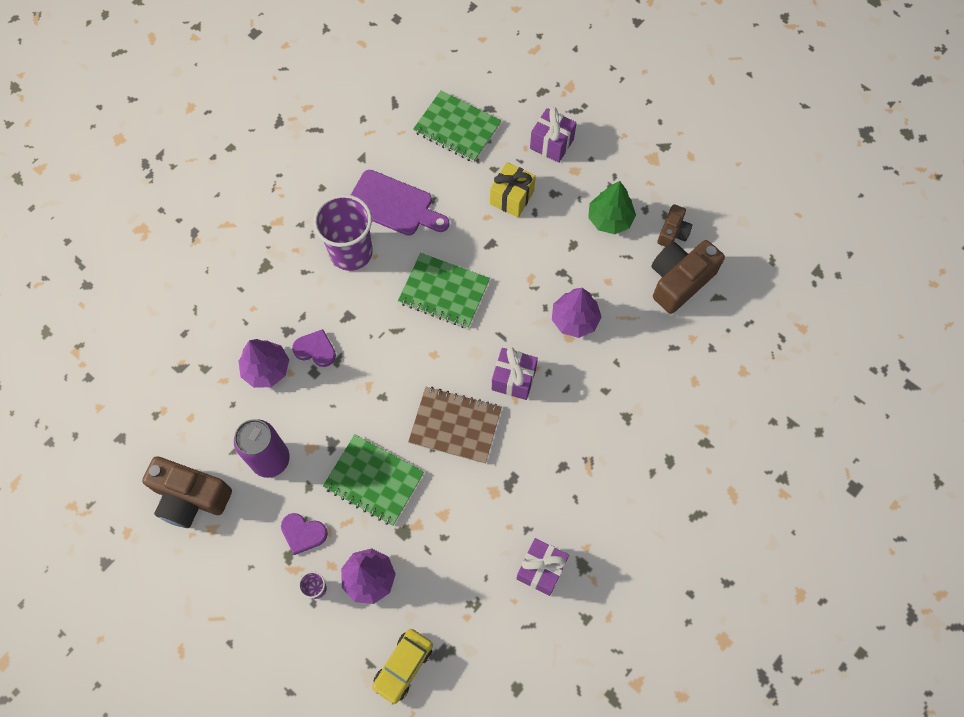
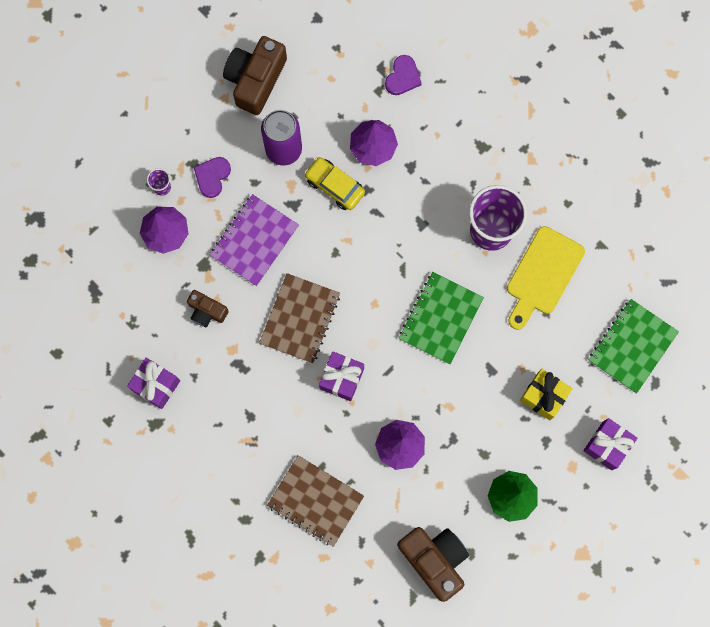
camera: 95 degrees right, 10 degrees up
purple heart [292,329,336,367] -> purple heart moved to [385,55,422,95]
green notebook [323,434,424,526] -> purple notebook [210,194,299,286]
purple cutting board [351,170,450,236] -> yellow cutting board [507,226,585,330]
yellow car [372,629,433,705] -> yellow car moved to [304,157,365,210]
brown camera [657,204,693,247] -> brown camera moved to [187,290,229,327]
none -> brown notebook [267,455,364,547]

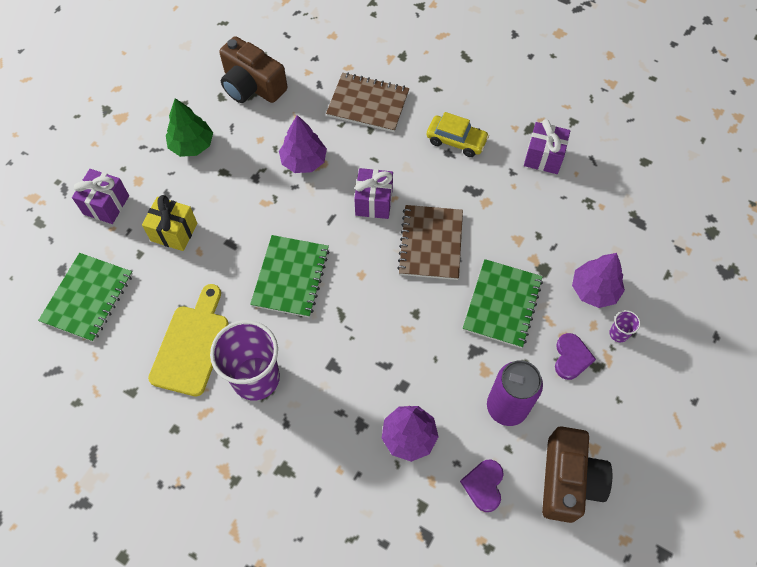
camera: 165 degrees right, 15 degrees down
brown camera [187,290,229,327] -> none
purple notebook [210,194,299,286] -> green notebook [463,259,543,348]
yellow car [304,157,365,210] -> yellow car moved to [427,112,489,157]
purple heart [385,55,422,95] -> purple heart moved to [460,460,504,512]

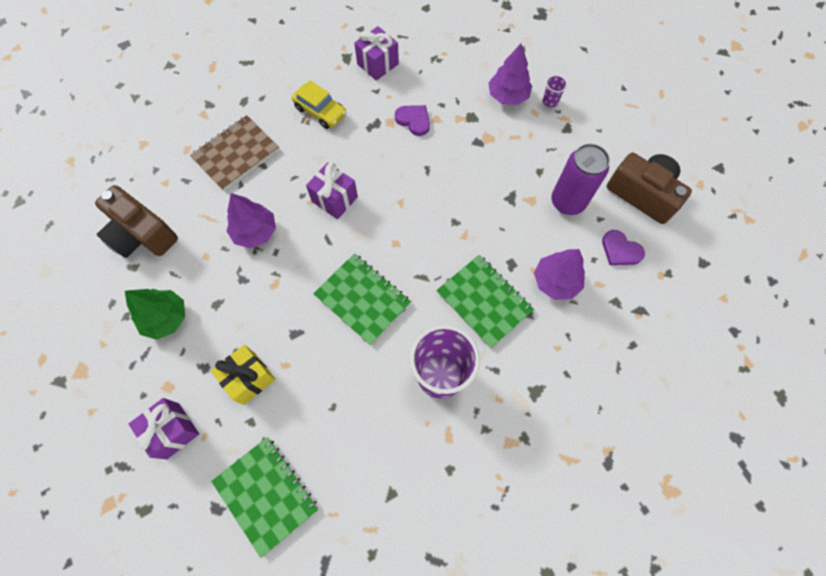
camera: 60 degrees left, 5 degrees up
yellow cutting board [148,284,229,396] -> none
brown camera [219,36,287,103] -> brown camera turned 60 degrees clockwise [95,185,178,258]
brown notebook [397,205,463,280] -> none
yellow car [427,112,489,157] -> yellow car turned 75 degrees clockwise [292,80,346,129]
green notebook [463,259,543,348] -> green notebook moved to [436,255,534,348]
purple heart [555,333,596,380] -> purple heart moved to [395,105,430,136]

